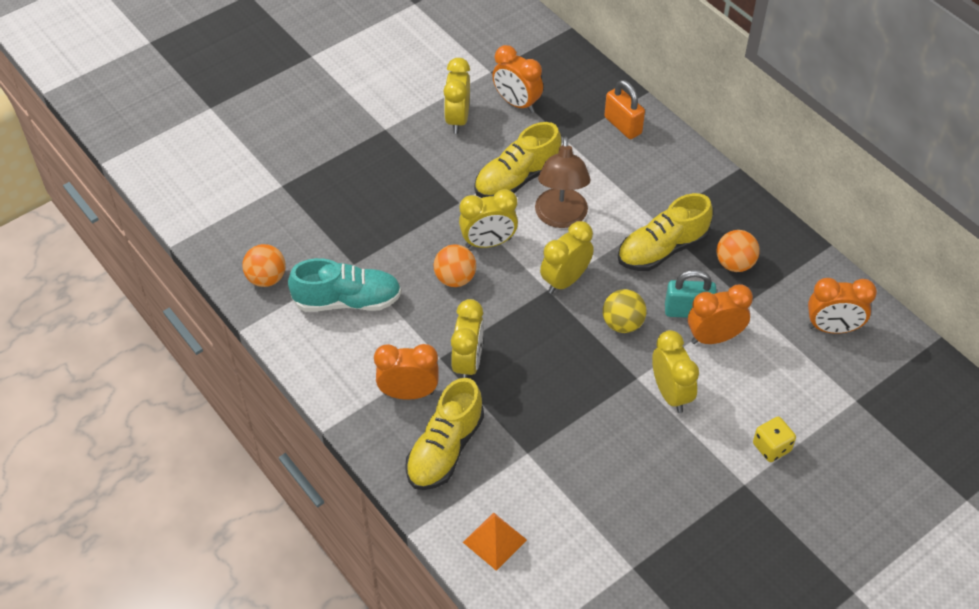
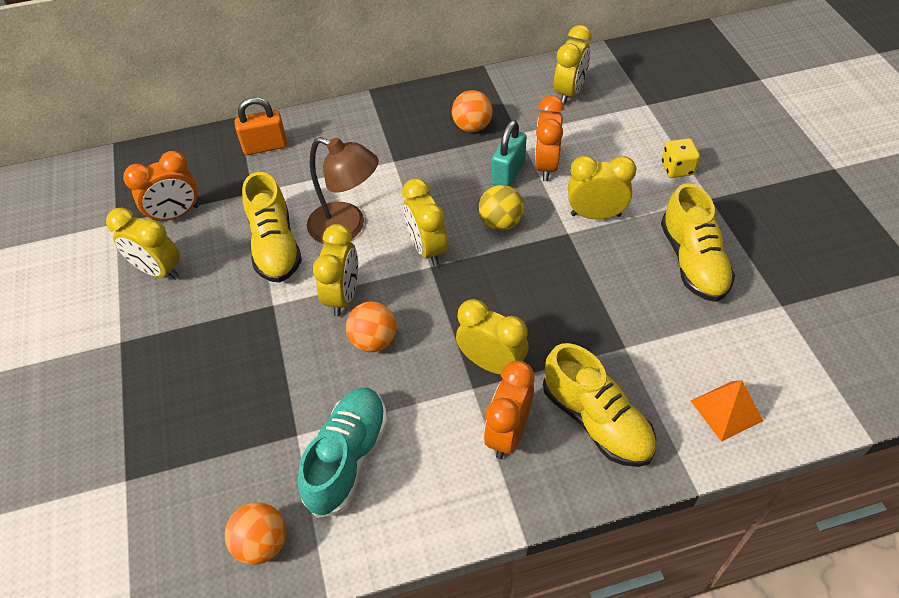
camera: 65 degrees left, 0 degrees up
yellow shoe [618,193,713,271] -> yellow shoe moved to [661,183,735,302]
orange clock [808,278,877,334] -> yellow clock [554,25,592,105]

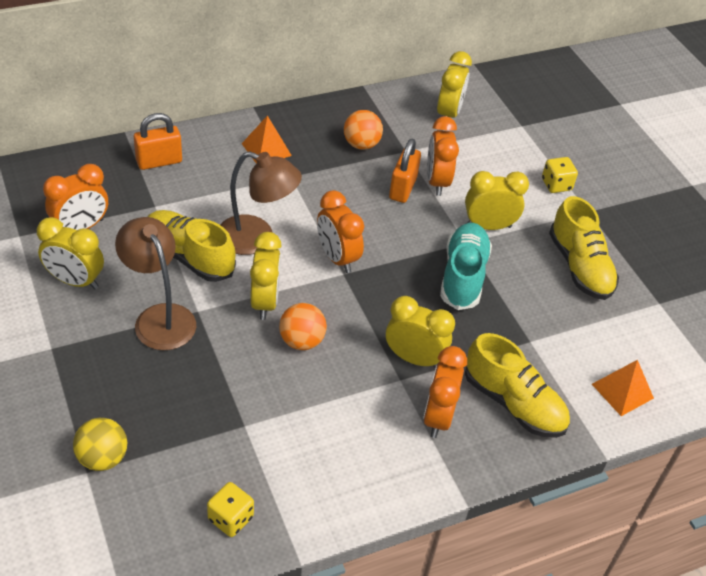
camera: 15 degrees left, 5 degrees down
orange ball [225,502,286,565] -> yellow dice [207,482,254,537]
yellow shoe [242,172,302,283] -> yellow shoe turned 150 degrees clockwise [147,210,236,282]
turquoise shoe [298,388,388,518] -> turquoise shoe moved to [440,223,492,310]
yellow clock [402,178,447,266] -> orange clock [317,190,364,273]
yellow ball [479,185,524,231] -> yellow ball moved to [73,418,127,471]
turquoise padlock [492,120,527,186] -> orange padlock [389,139,421,203]
none -> brown lamp [115,217,196,350]
none -> orange pyramid [242,115,292,164]

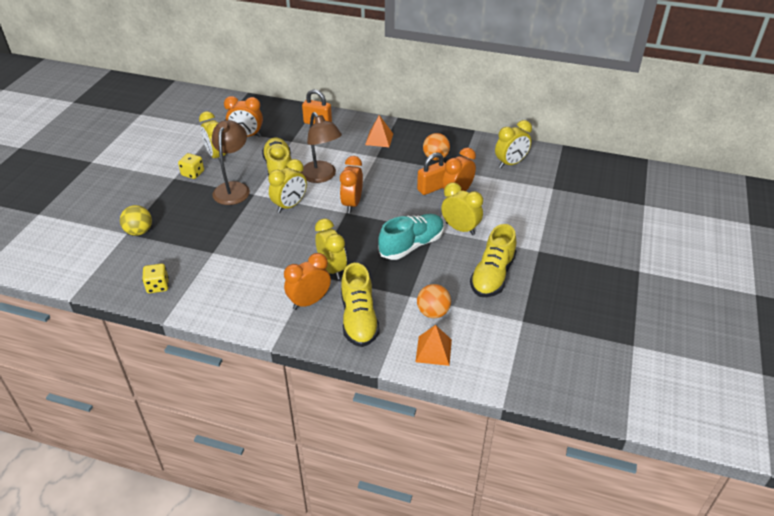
camera: 45 degrees right, 5 degrees down
orange ball [279,303,327,350] -> orange ball moved to [417,284,451,318]
yellow dice [542,157,578,193] -> yellow dice moved to [178,153,204,179]

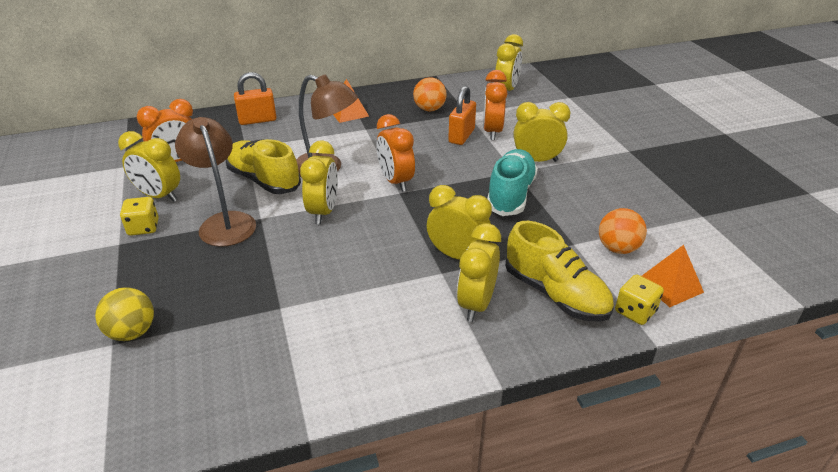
camera: 35 degrees left, 5 degrees down
yellow dice [142,263,169,293] -> yellow dice moved to [615,274,664,325]
orange clock [284,253,331,310] -> yellow clock [457,223,501,322]
yellow shoe [470,224,516,297] -> none

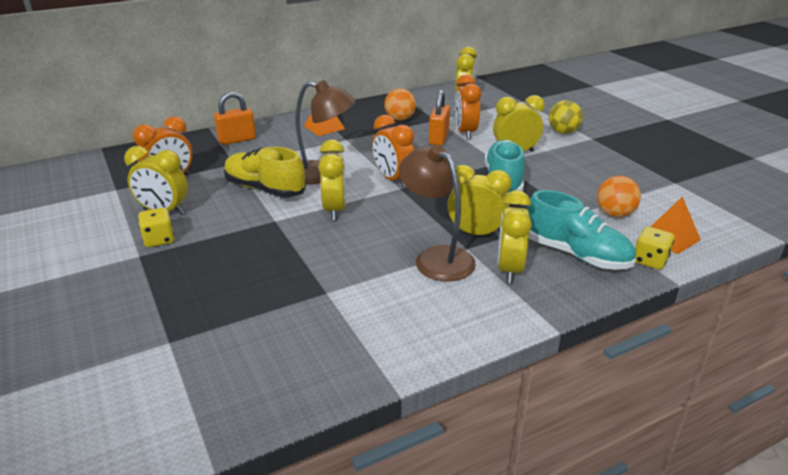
camera: 10 degrees left, 5 degrees down
yellow ball [95,288,154,341] -> yellow ball moved to [549,100,583,134]
brown lamp [175,117,256,247] -> brown lamp moved to [399,144,476,281]
yellow shoe [505,221,614,322] -> turquoise shoe [526,190,636,270]

